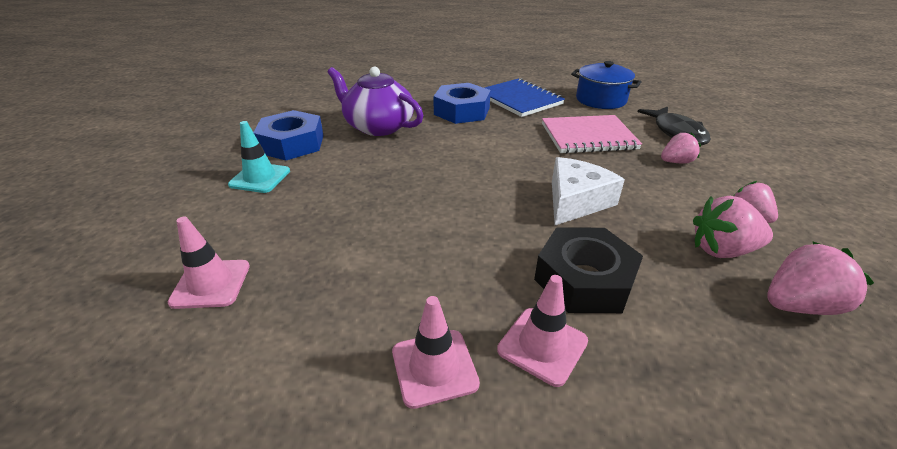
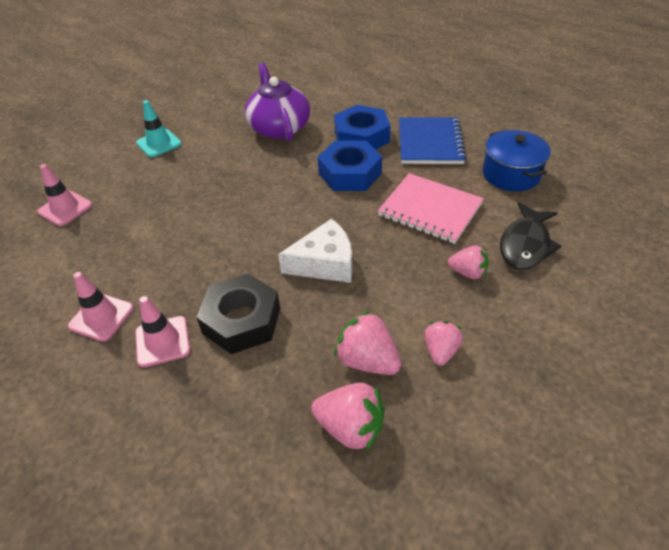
camera: 40 degrees right, 10 degrees up
blue nut [253,110,324,161] -> blue nut moved to [318,141,382,191]

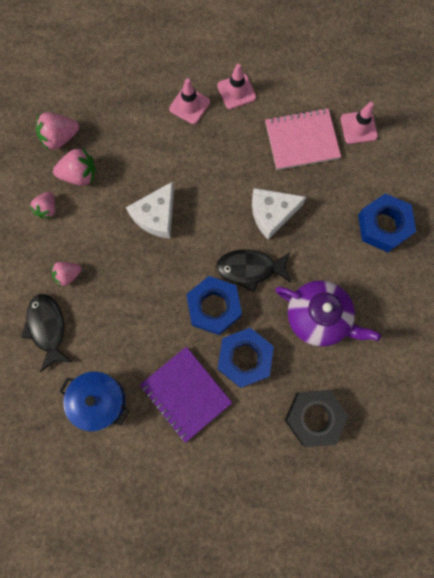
camera: 135 degrees right, 30 degrees up
turquoise traffic cone [136,100,182,157] -> blue nut [358,193,416,252]
black nut [196,274,280,354] -> black nut moved to [285,390,348,447]
pink notebook [378,173,484,244] -> pink notebook moved to [265,108,341,170]
blue notebook [399,118,467,164] -> purple notebook [140,347,232,443]
pink strawberry [424,321,463,366] -> pink strawberry turned 45 degrees clockwise [29,192,55,219]
none -> black fish [216,249,291,292]
none -> white cheese [252,188,306,239]

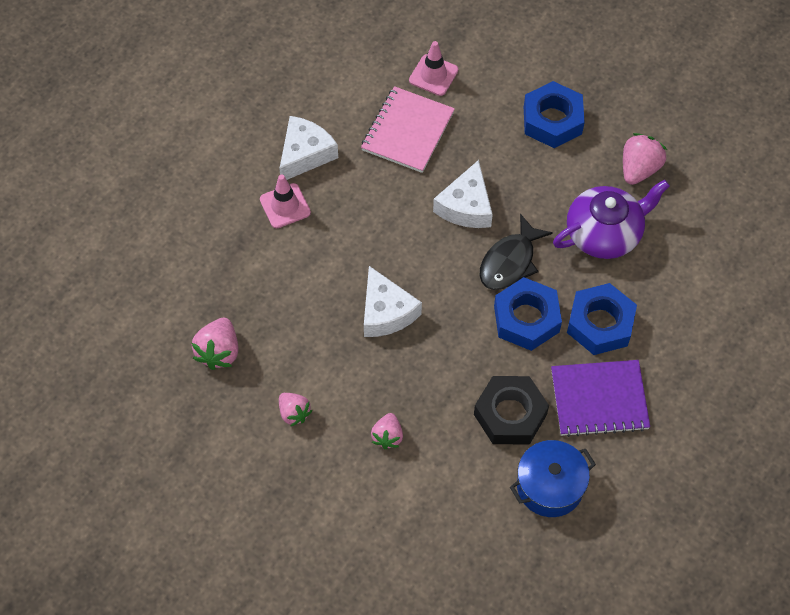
camera: 55 degrees left, 15 degrees down
black fish [21,294,72,372] -> none
pink strawberry [53,148,96,186] -> pink strawberry moved to [623,133,667,185]
pink traffic cone [217,64,256,109] -> white cheese [279,116,338,180]
black nut [285,390,348,447] -> black nut moved to [474,376,549,444]

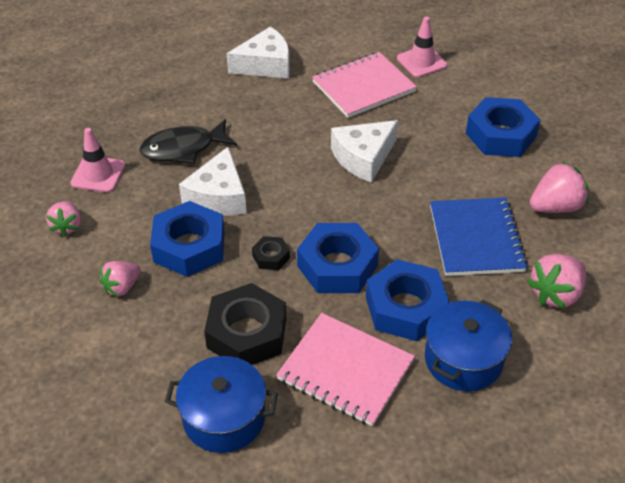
camera: 35 degrees right, 15 degrees down
pink strawberry [192,318,238,370] -> pink strawberry moved to [527,254,586,309]
pink traffic cone [260,174,311,228] -> pink traffic cone moved to [70,128,125,192]
black fish [480,213,553,290] -> black fish moved to [140,119,237,164]
purple notebook [551,360,650,437] -> pink notebook [276,313,415,426]
purple teapot [553,180,670,259] -> blue notebook [430,197,528,276]
none -> blue nut [150,201,224,277]
none -> black nut [252,236,290,270]
none -> blue pot [425,300,512,391]

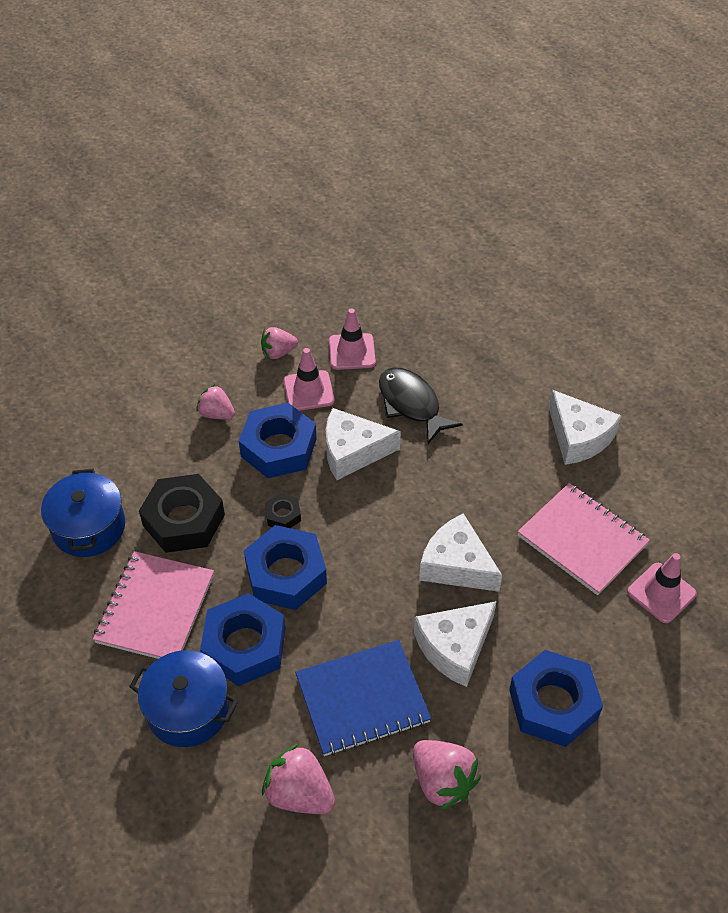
camera: 75 degrees right, 5 degrees up
none -> pink traffic cone [284,348,335,411]
none -> white cheese [414,601,497,687]

